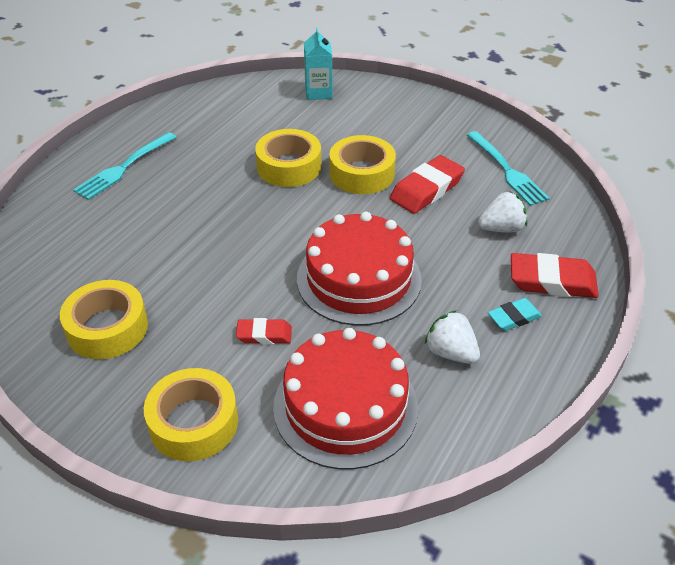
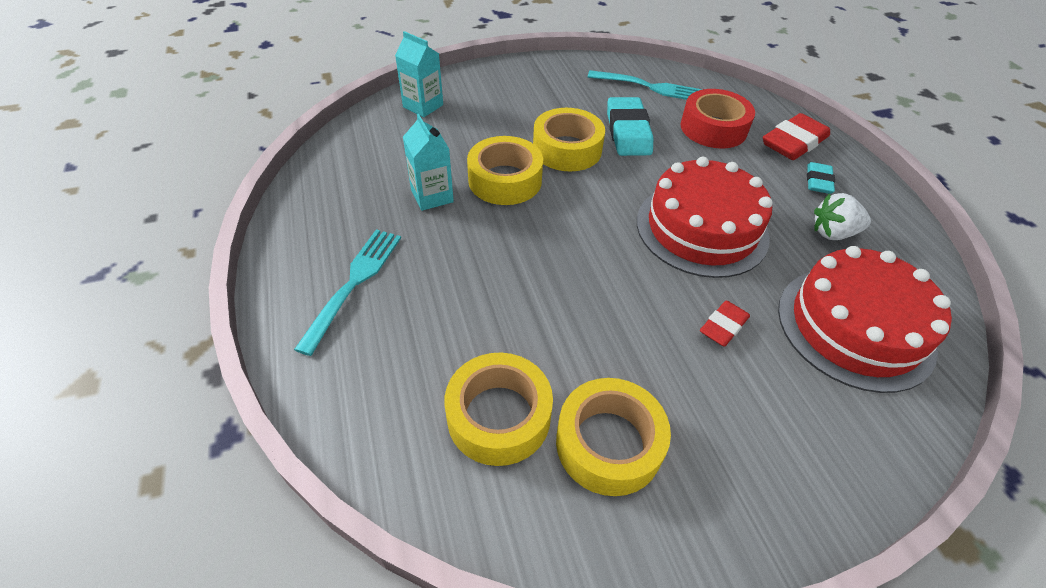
camera: 50 degrees left, 5 degrees up
turquoise fork [73,132,176,200] -> turquoise fork turned 150 degrees counterclockwise [294,229,401,356]
yellow tape [144,368,238,461] -> yellow tape moved to [444,353,553,466]
red eraser [390,155,465,214] -> turquoise eraser [607,97,653,156]
white strawberry [478,191,527,233] -> red tape [681,89,755,149]
none -> turquoise carton [403,114,454,211]

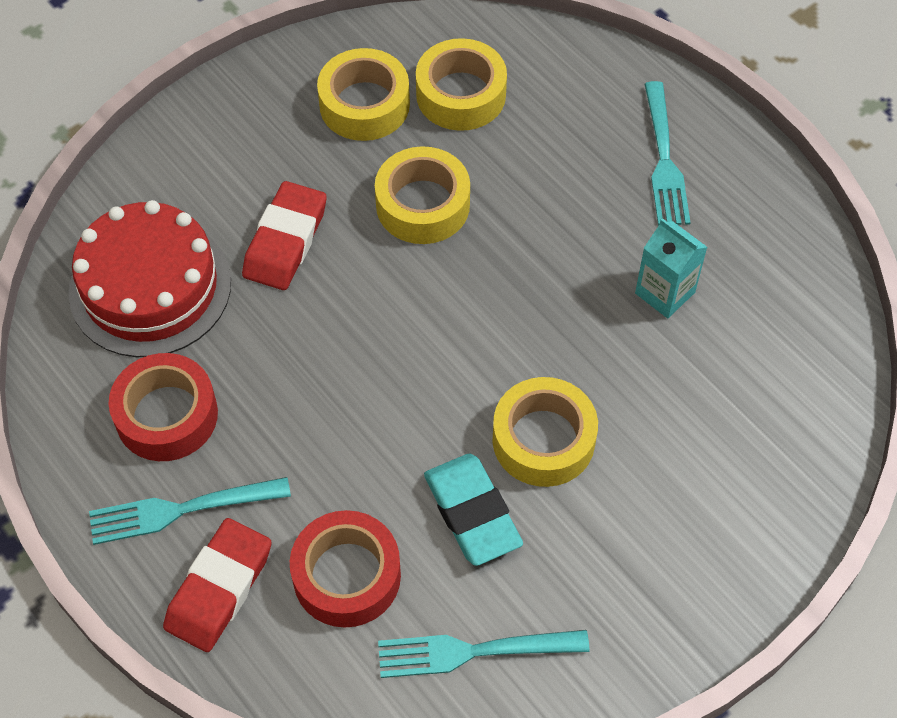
camera: 160 degrees right, 10 degrees up
turquoise carton [395,31,443,117] -> none
yellow tape [467,136,543,205] -> yellow tape moved to [375,146,470,244]
red cake [637,157,772,278] -> none
red eraser [700,301,750,347] -> red eraser [242,181,327,290], size x1.73
turquoise eraser [807,162,835,194] -> turquoise fork [89,477,291,545]
white strawberry [814,193,871,240] -> red tape [109,353,218,461]

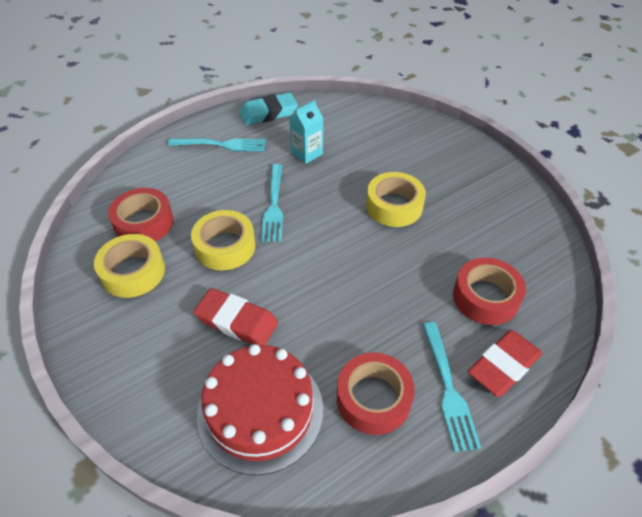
camera: 85 degrees left, 10 degrees down
red eraser [163,518,272,652] -> red eraser turned 75 degrees counterclockwise [468,330,542,397]
turquoise fork [378,630,590,678] -> turquoise fork moved to [261,164,283,242]
yellow tape [416,38,507,131] -> red tape [108,188,174,241]
turquoise eraser [424,454,523,566] -> turquoise eraser moved to [239,93,298,125]

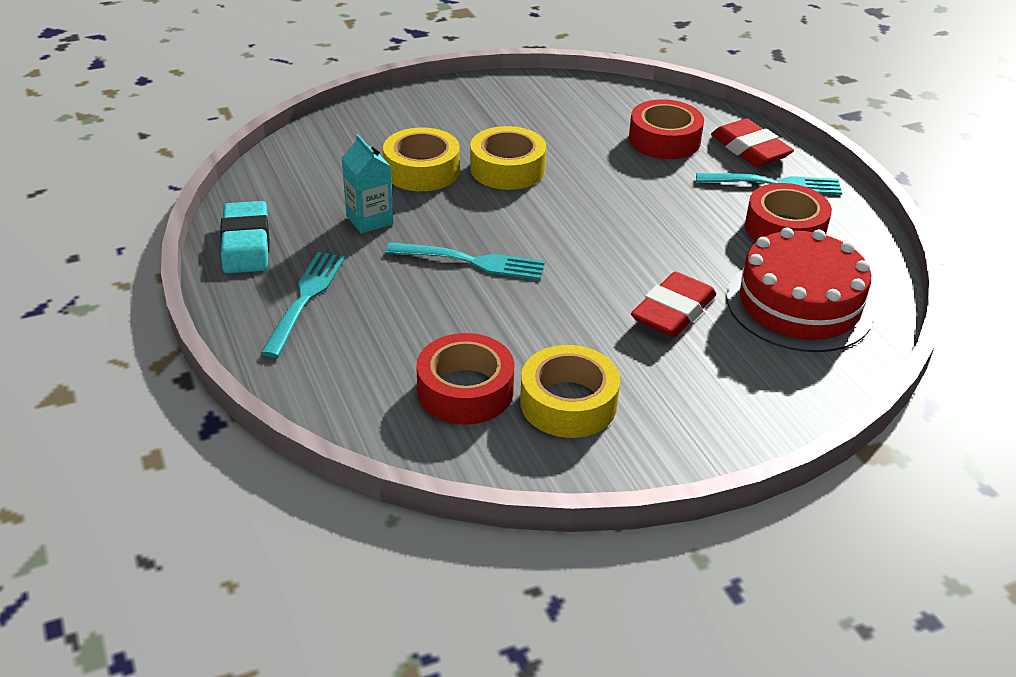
camera: 80 degrees left, 10 degrees down
yellow tape [191,210,255,270] -> yellow tape moved to [383,128,460,191]

